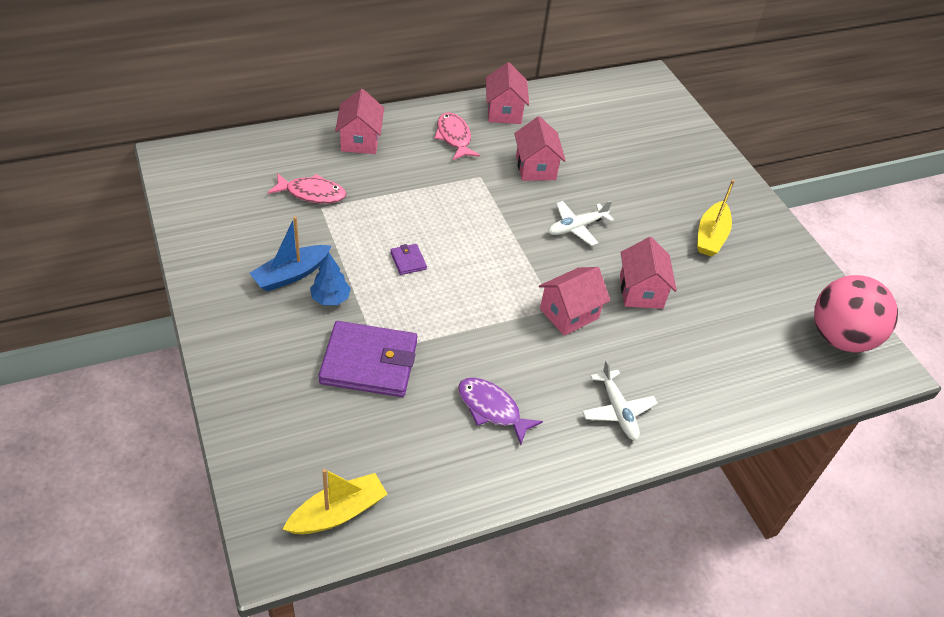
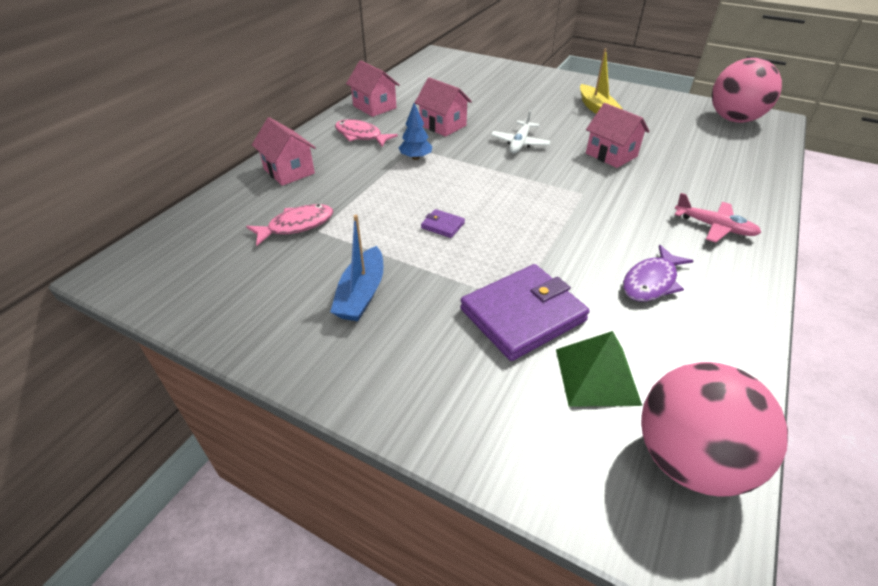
camera: 35 degrees left, 5 degrees down
yellow boat [283,469,388,534] -> pink ball [641,362,788,497]
blue tree [310,252,351,305] -> blue tree moved to [399,103,432,160]
purple fish [458,378,543,445] -> purple fish turned 45 degrees counterclockwise [623,245,693,301]
pink house [539,267,610,336] -> none
white plane [582,360,658,441] -> pink plane [675,193,761,243]
none -> green pyramid [556,331,642,407]

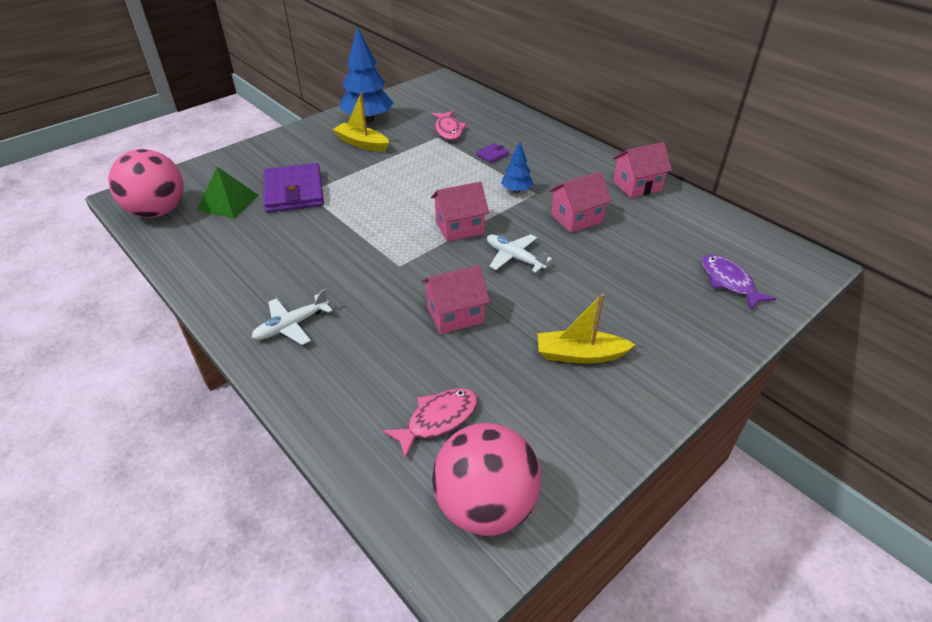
camera: 110 degrees right, 0 degrees up
pink house [252,117,316,186] -> pink house moved to [431,182,489,242]
blue boat [330,215,384,321] -> yellow boat [333,92,389,152]
pink fish [335,119,398,147] -> pink fish moved to [382,388,478,459]
purple wallet [421,209,465,238] -> purple wallet moved to [476,143,509,163]
purple fish [623,245,693,301] -> purple fish moved to [702,254,776,310]
pink plane [675,193,761,243] -> white plane [252,289,333,345]
none -> blue tree [340,26,394,122]

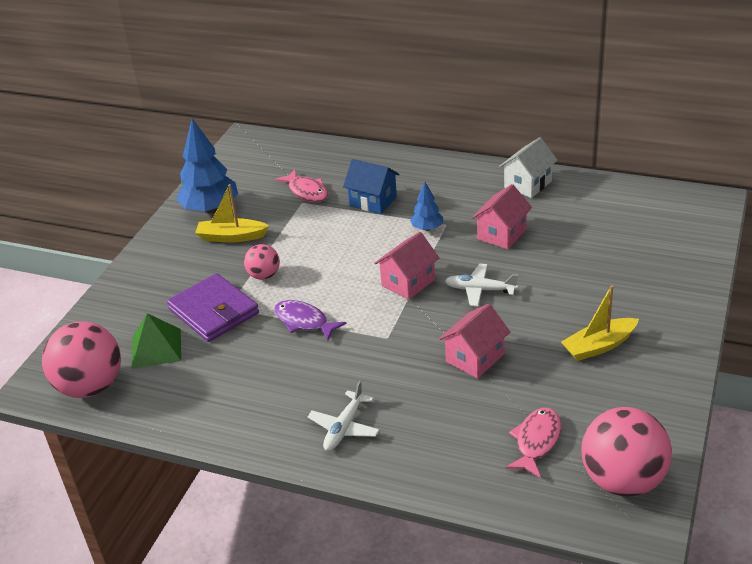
camera: 25 degrees left, 5 degrees down
purple wallet [476,143,509,163] -> blue house [343,159,399,214]
pink house [613,142,672,198] -> white house [499,137,558,198]
purple fish [702,254,776,310] -> purple fish moved to [274,300,347,341]
none -> pink ball [244,244,280,280]

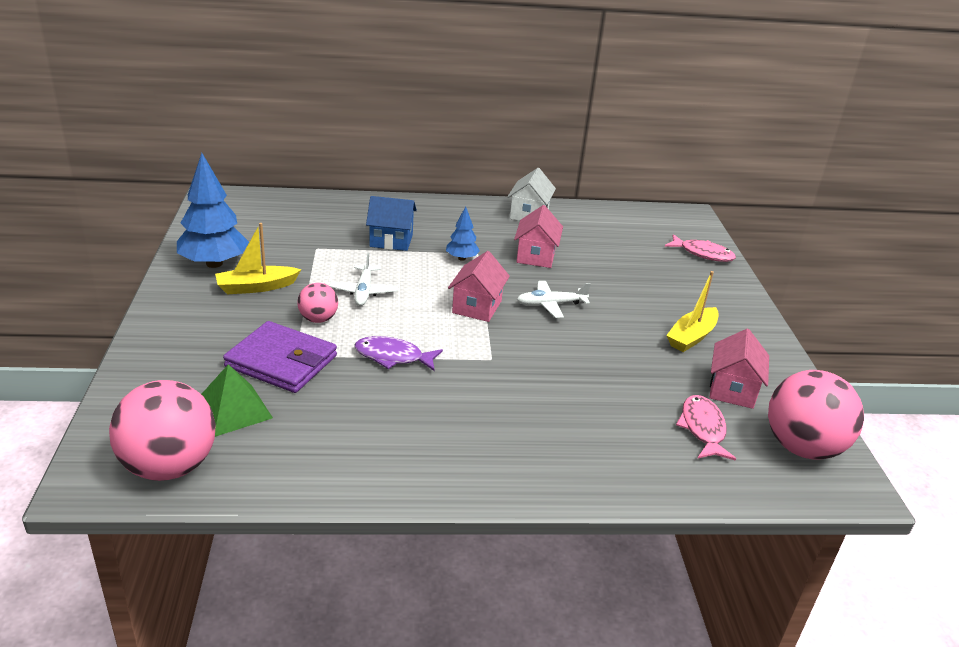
camera: 30 degrees left, 5 degrees down
pink fish [275,169,328,202] -> pink fish moved to [665,234,736,262]
white plane [308,381,380,451] -> white plane moved to [329,253,398,306]
pink house [439,304,510,378] -> pink house moved to [709,329,769,409]

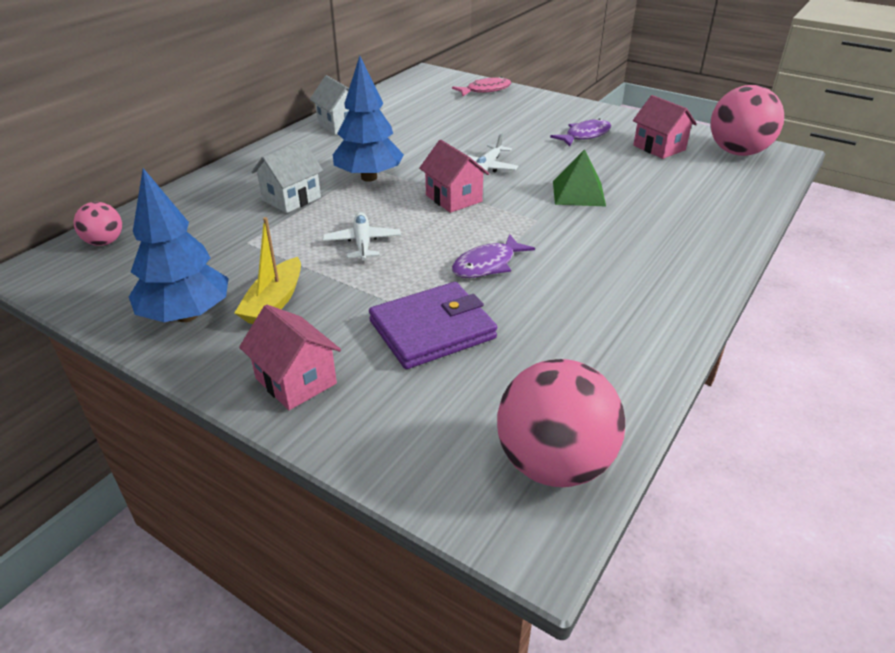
camera: 50 degrees left, 5 degrees up
green pyramid [201,364,273,437] -> green pyramid moved to [553,149,606,206]
pink ball [297,283,338,323] -> pink ball moved to [74,202,122,246]
white plane [329,253,398,306] -> white plane turned 135 degrees counterclockwise [323,212,401,260]
blue house [366,196,417,251] -> white house [252,141,323,213]
blue tree [446,206,480,261] -> blue tree [333,56,404,182], size x1.93
pink house [514,205,563,268] -> pink house moved to [239,305,341,410]
yellow boat [666,271,719,352] -> purple fish [550,118,611,146]
pink fish [676,395,736,461] -> none

